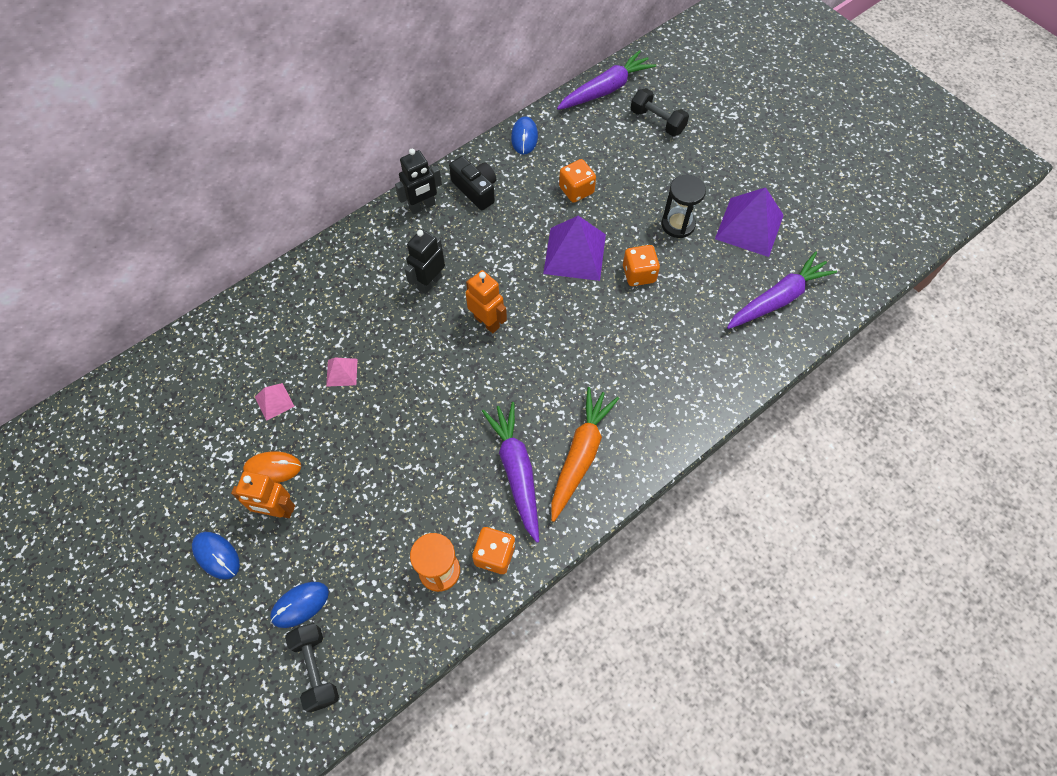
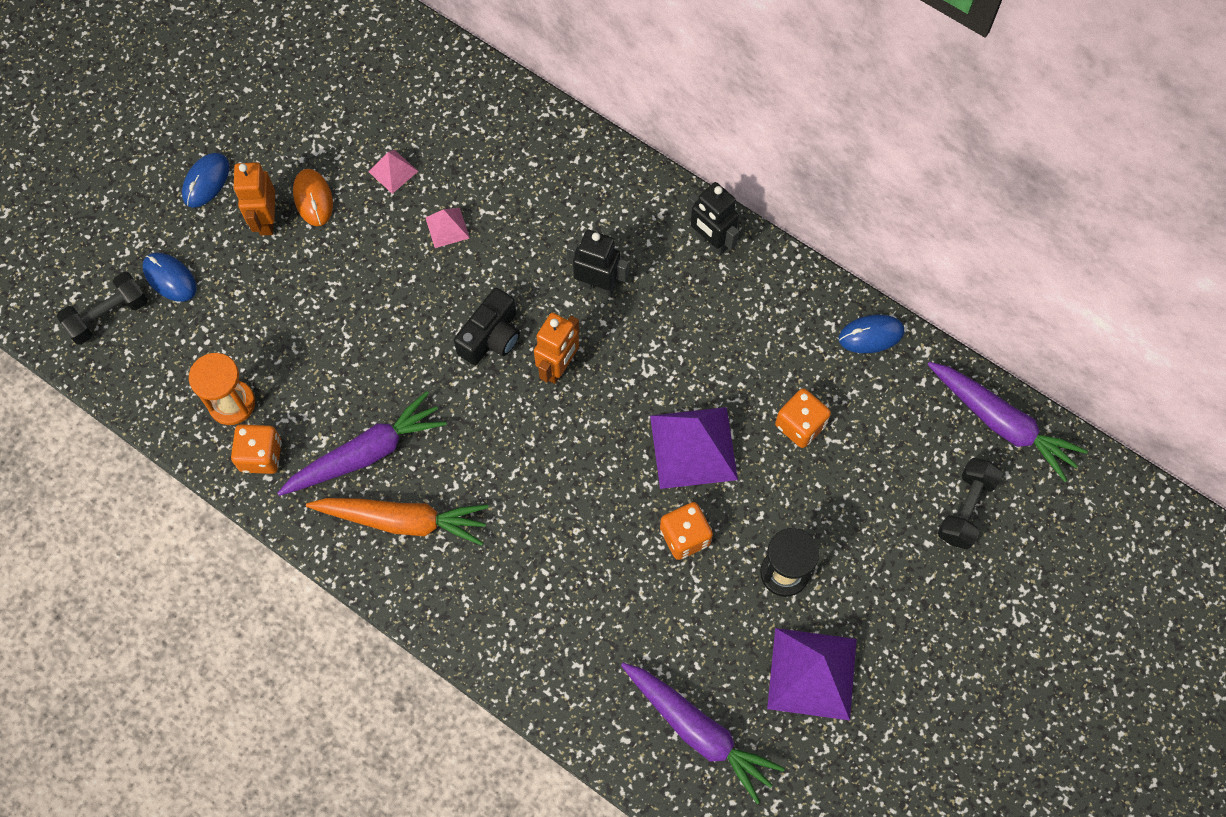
camera: 75 degrees right, 5 degrees up
black camera [449,156,496,210] -> black camera moved to [454,288,520,365]

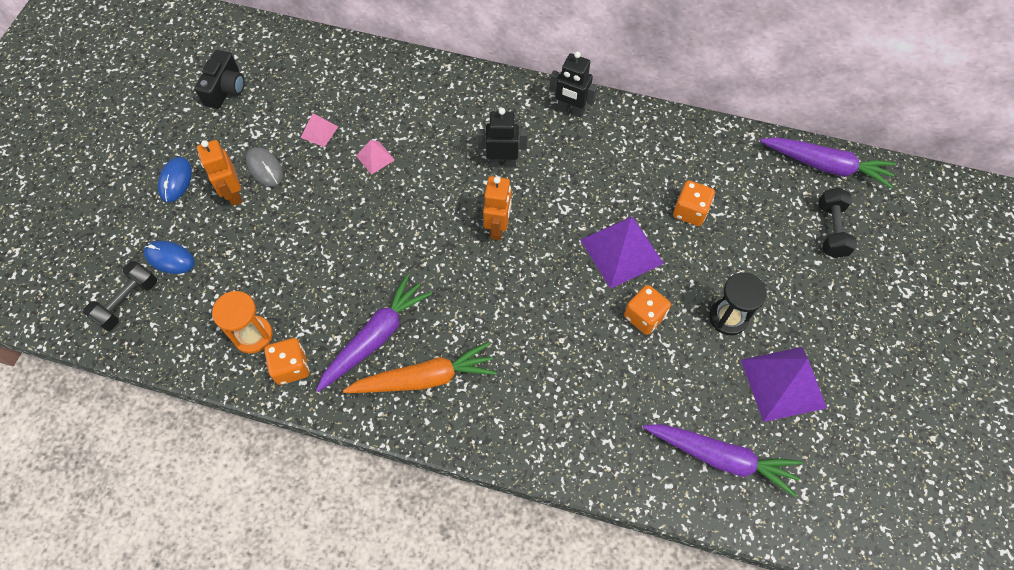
camera: 20 degrees left, 5 degrees down
orange mouse [293,169,333,226] -> grey mouse [246,147,283,186]
black camera [454,288,520,365] -> black camera moved to [195,50,244,109]
blue mouse [839,315,905,353] -> none

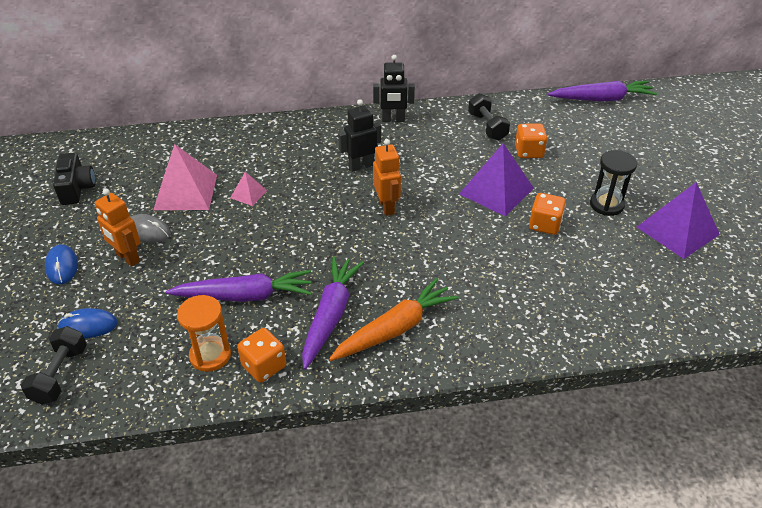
camera: 25 degrees left, 20 degrees down
pink pyramid [301,113,339,147] -> pink pyramid [153,144,217,210], size x2.04
purple carrot [643,424,803,497] -> purple carrot moved to [166,270,312,302]
black dumbbell [819,188,857,258] -> black dumbbell moved to [468,93,510,141]

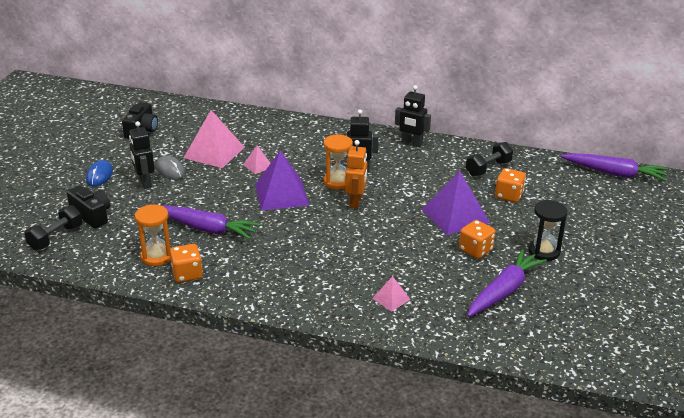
camera: 25 degrees right, 10 degrees down
blue mouse [58,308,118,338] -> black camera [67,185,110,228]
orange robot [95,189,141,267] -> black robot [129,121,155,189]
purple carrot [302,256,364,370] -> purple carrot moved to [467,249,547,317]
orange carrot [329,278,459,361] -> none
black dumbbell [468,93,510,141] -> black dumbbell turned 45 degrees clockwise [466,142,513,176]
purple pyramid [637,183,720,259] -> purple pyramid moved to [255,150,309,211]
none -> orange hourglass [324,134,353,190]
none -> pink pyramid [372,276,411,311]

